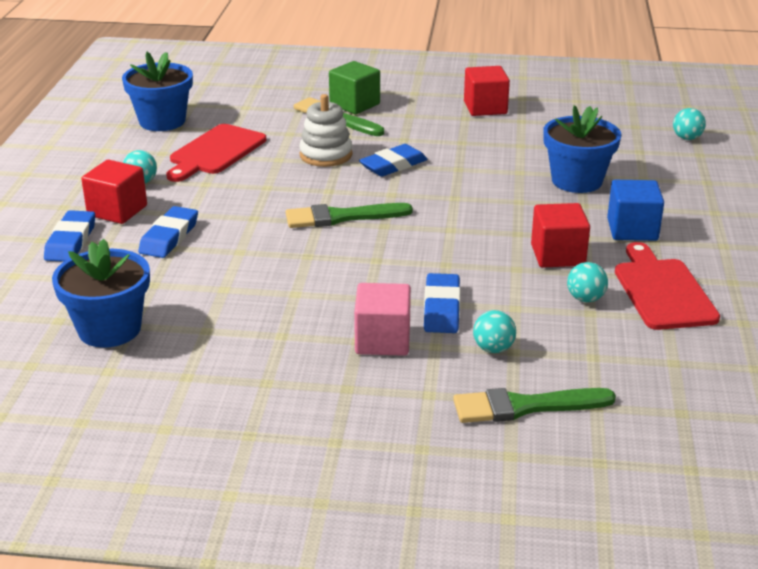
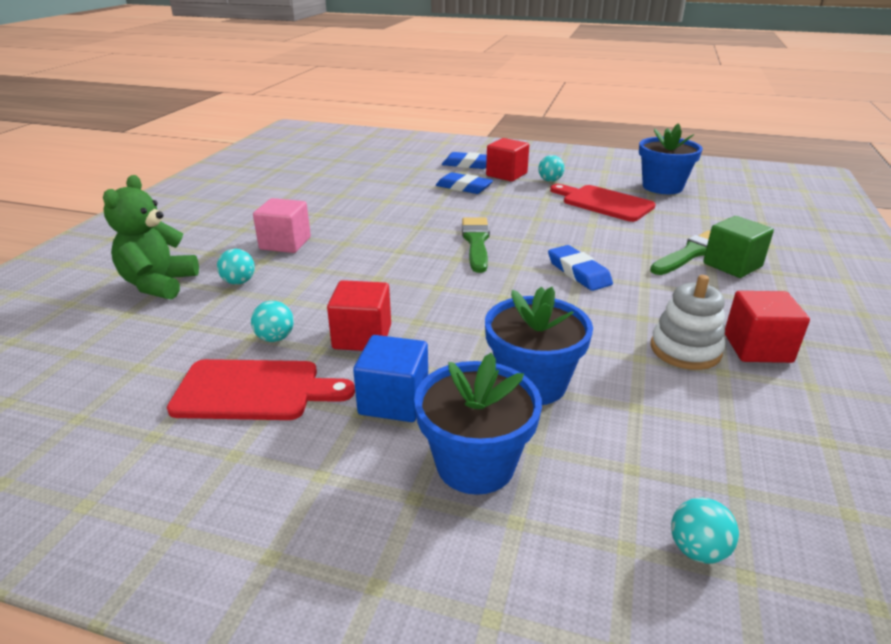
camera: 100 degrees right, 0 degrees up
blue flower pot [52,239,150,348] -> blue flower pot moved to [414,353,542,495]
white stacking toy [299,94,352,167] -> white stacking toy moved to [651,275,725,370]
blue eraser [424,273,460,333] -> none
green brush [453,388,616,423] -> green teddy bear [103,175,199,300]

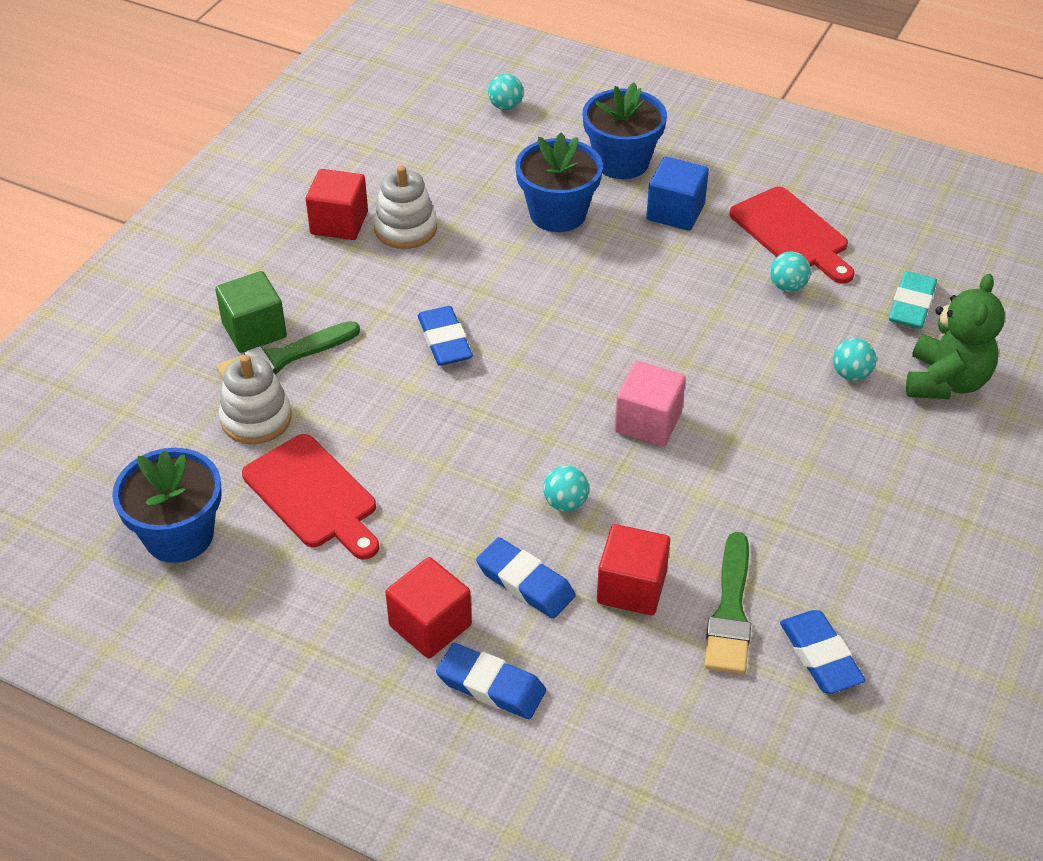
camera: 170 degrees left, 15 degrees up
red cutting board [167,359,355,420] -> red cutting board turned 135 degrees counterclockwise [729,187,854,283]
pink cube [253,198,311,253] -> pink cube moved to [615,361,686,446]
red cube [327,280,391,351] -> red cube moved to [597,524,670,615]
green brush [462,217,490,273] -> green brush moved to [704,532,751,674]
turquoise ball [538,155,565,182] -> turquoise ball moved to [543,466,589,511]
none -> white stacking toy [219,355,291,444]
none -> blue eraser [780,610,866,694]
none -> turquoise eraser [889,271,937,329]

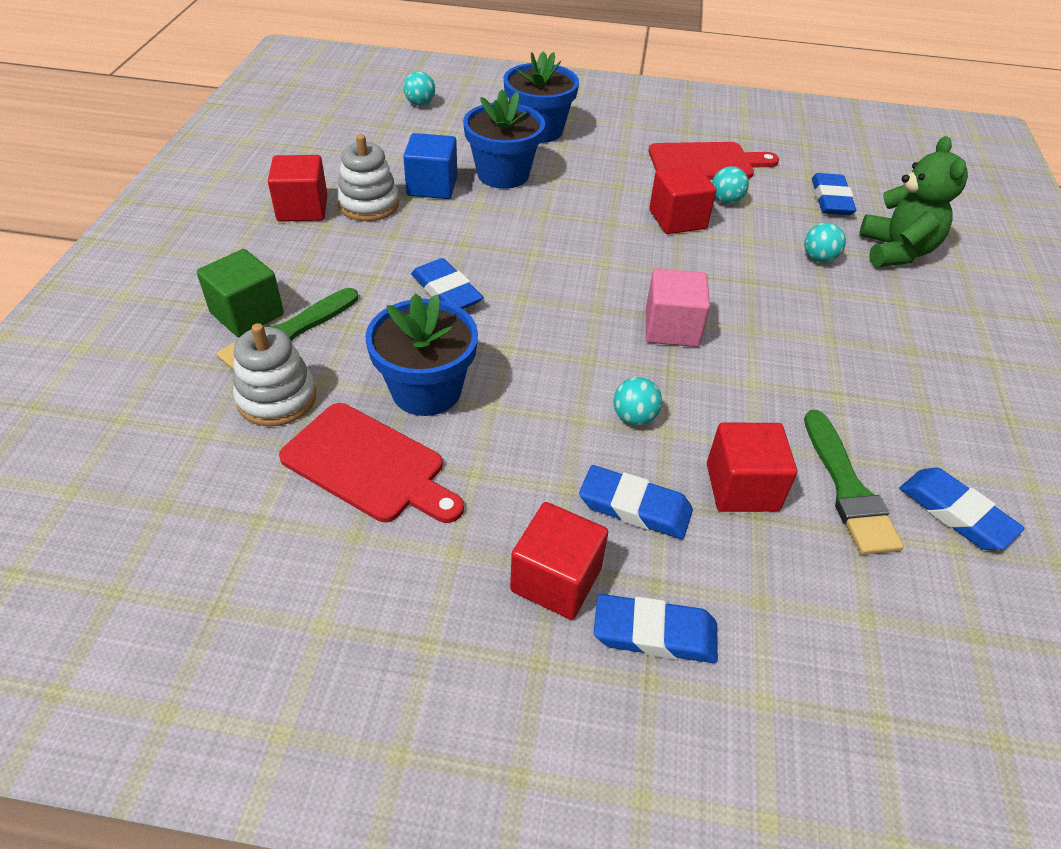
camera: 20 degrees left, 0 degrees up
blue flower pot [112,448,222,563] -> blue flower pot moved to [365,293,478,416]
blue cube [646,157,709,231] -> blue cube moved to [403,133,457,199]
red cutting board [729,187,854,283] -> red cutting board turned 45 degrees counterclockwise [649,142,779,180]
turquoise eraser [889,271,937,329] -> blue eraser [812,173,856,215]
none -> red cube [649,165,716,234]

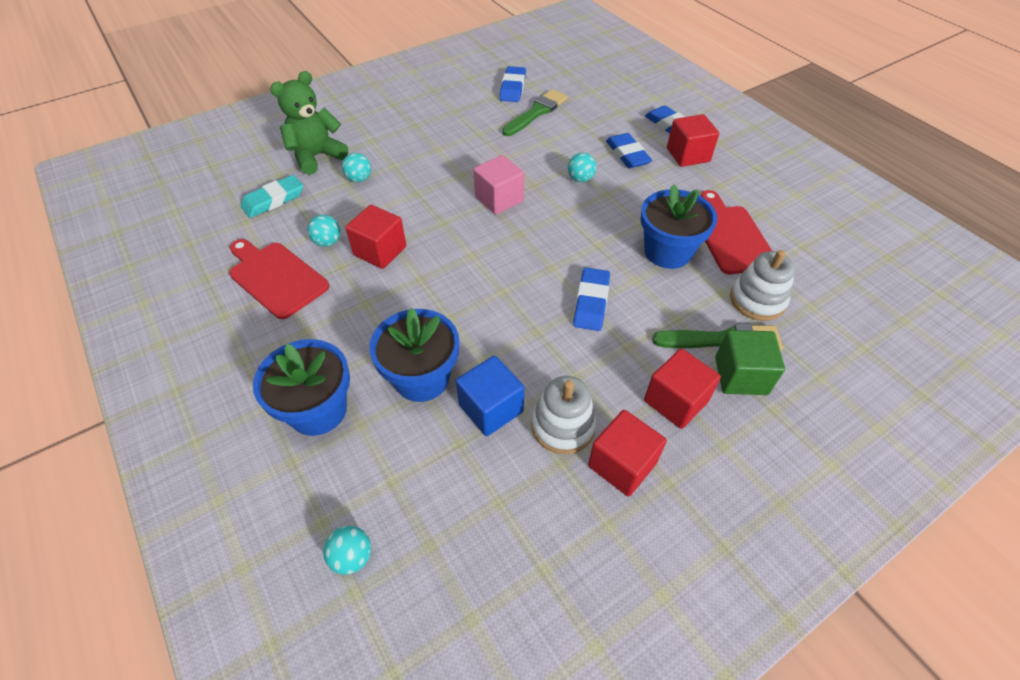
camera: 130 degrees left, 5 degrees up
red cube [707,423,797,512] -> red cube moved to [644,348,721,429]
blue eraser [812,173,856,215] -> turquoise eraser [241,175,303,218]

